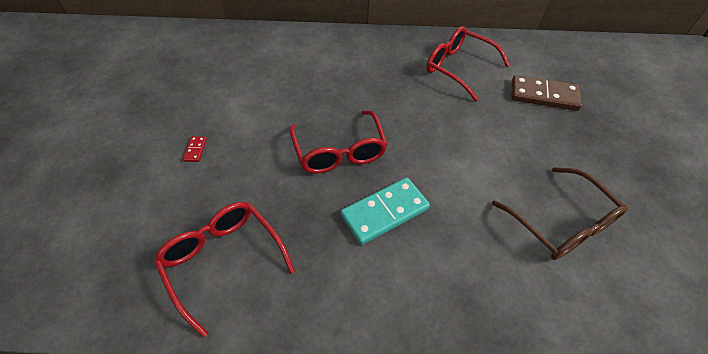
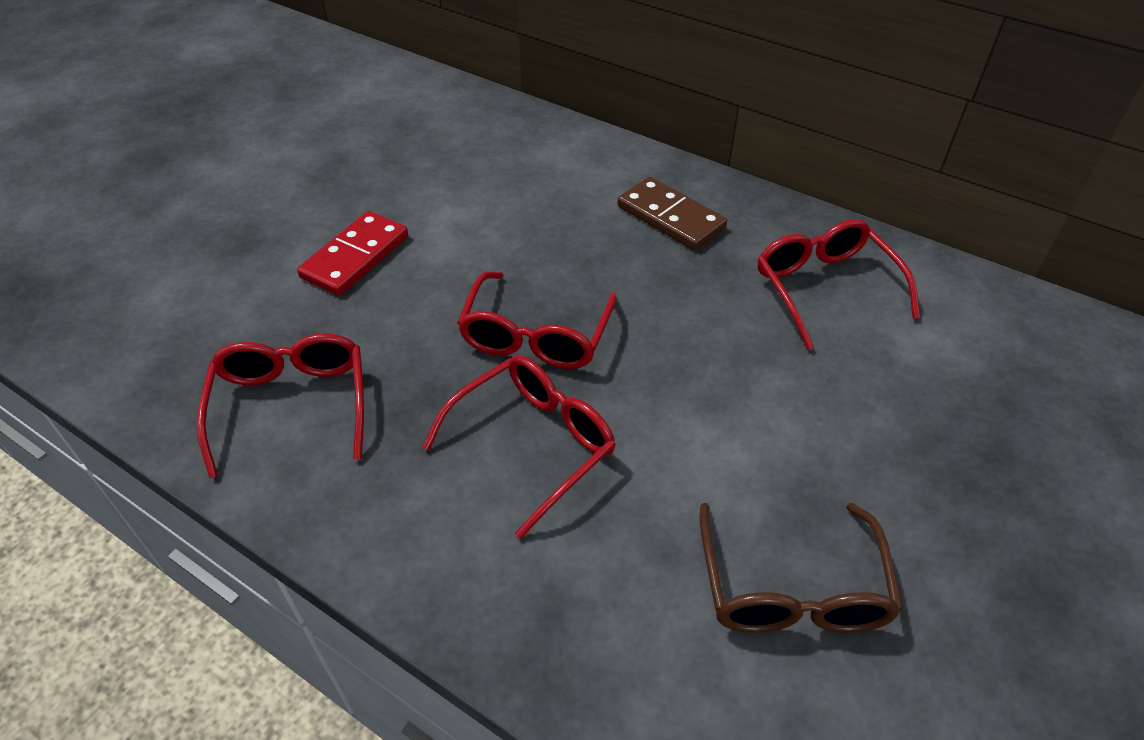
camera: 30 degrees right, 5 degrees down
red domino [183,136,207,162] -> red domino [297,211,408,296], size x2.33
turquoise domino [341,178,430,245] -> red glasses [422,355,616,539]
brown domino [512,75,582,111] -> brown domino moved to [617,177,727,251]

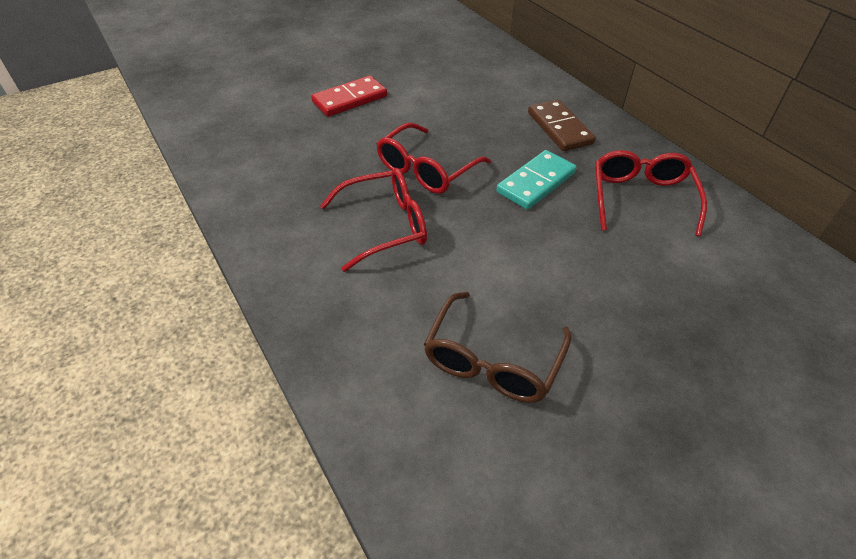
camera: 25 degrees right, 0 degrees up
red glasses [197,333,364,479] -> none
none -> turquoise domino [496,150,577,210]

